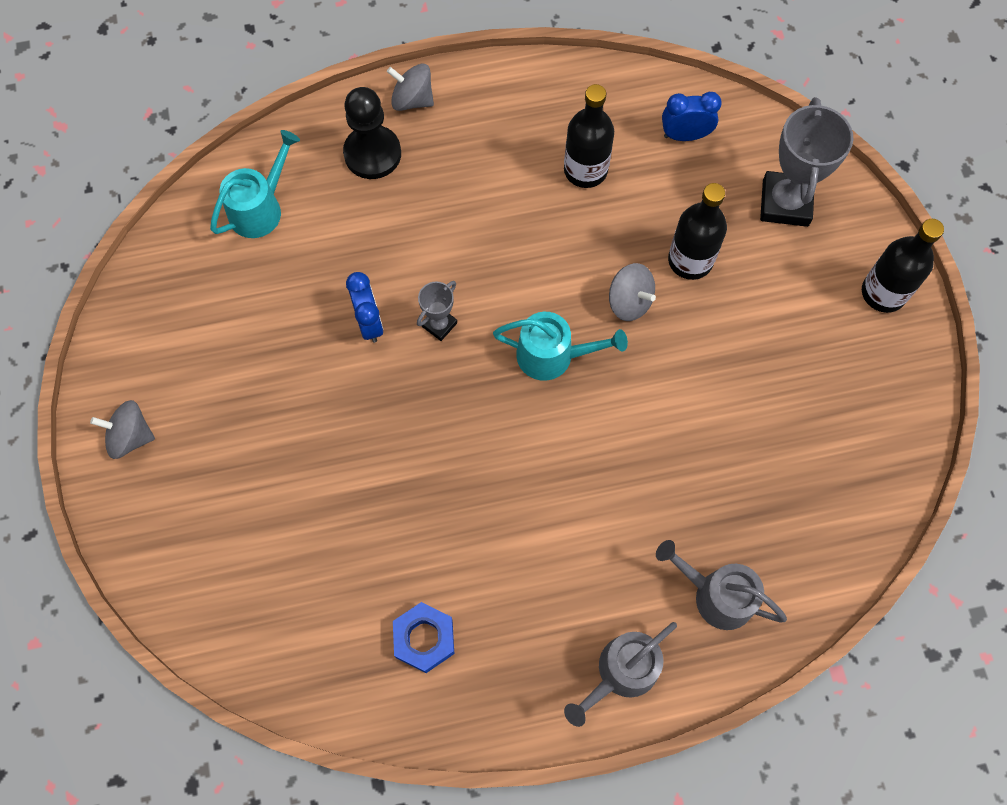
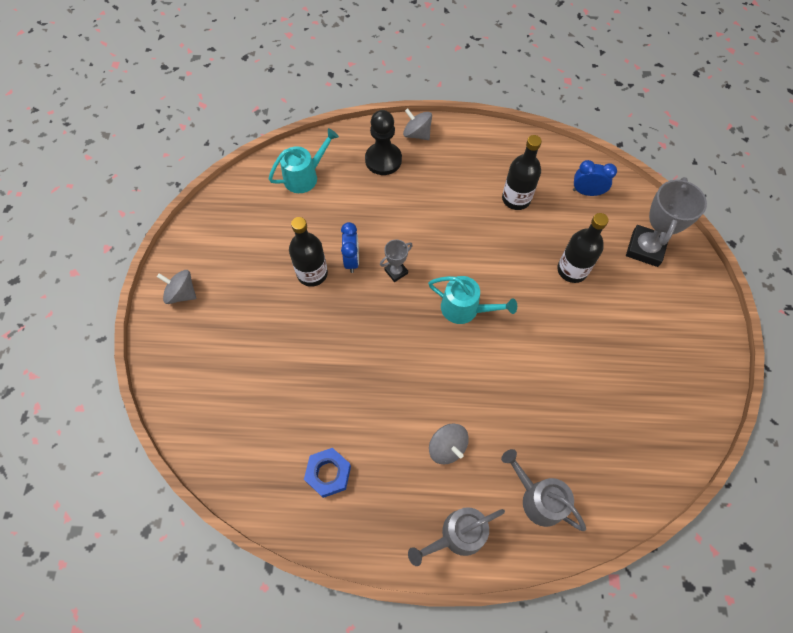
camera: 15 degrees right, 5 degrees down
grey spinning top [609,263,656,321] -> grey spinning top moved to [429,423,469,464]
black bottle [862,219,944,313] -> black bottle moved to [289,217,328,287]

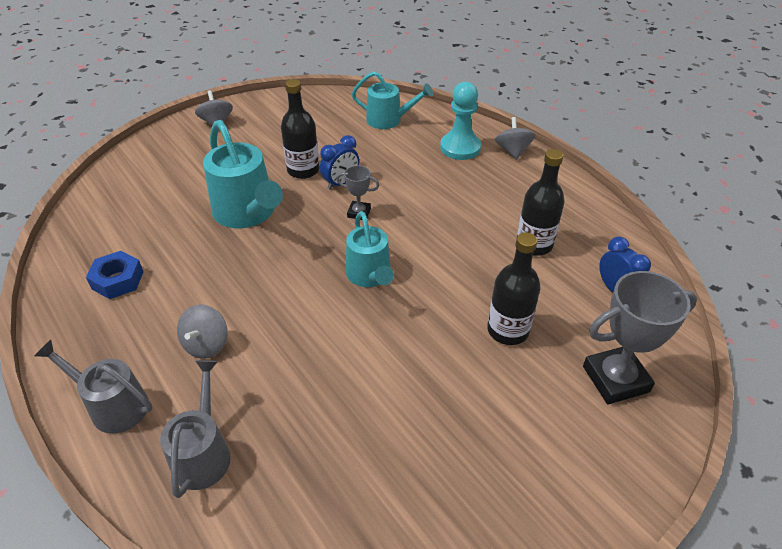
camera: 50 degrees right, 20 degrees down
black pawn [365,110,402,175] -> turquoise pawn [440,82,481,160]
none -> turquoise watering can [203,120,283,228]

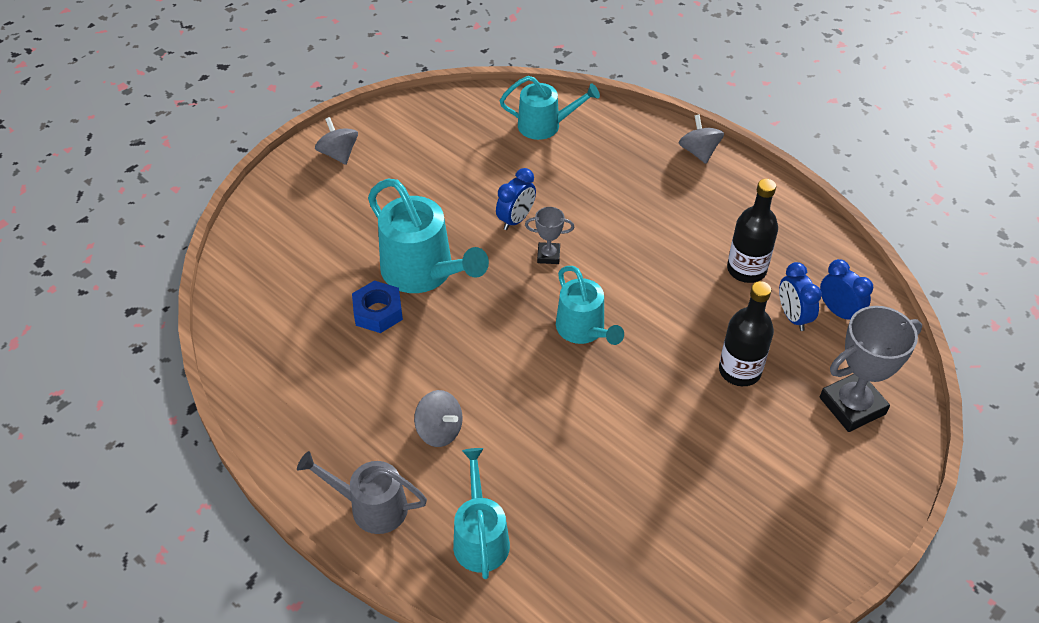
camera: 10 degrees left, 5 degrees up
blue nut [86,251,144,299] -> blue nut moved to [352,281,403,333]
grey watering can [160,360,231,498] -> turquoise watering can [453,448,510,579]
grey spinning top [177,304,228,359] -> grey spinning top turned 60 degrees counterclockwise [414,390,463,447]
black bottle [281,79,319,179] -> none
turquoise pawn [440,82,481,160] -> none
none -> blue clock [779,262,822,331]

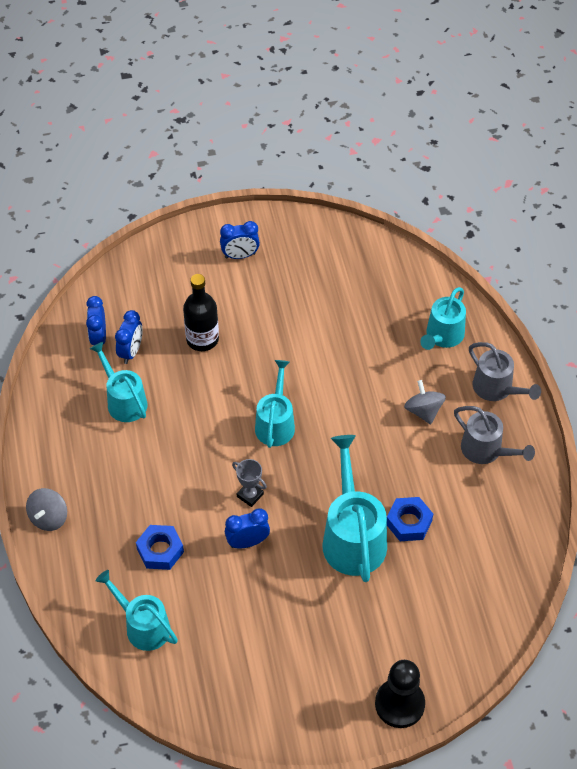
camera: 145 degrees left, 5 degrees up
grey spinning top [315,117,358,165] -> none
black bottle [727,179,778,283] -> turquoise watering can [90,342,147,422]
grey trophy [820,306,922,432] -> none
none -> blue nut [136,525,184,570]
none -> blue clock [220,221,260,259]
none -> black pawn [375,660,425,728]
none -> grey watering can [454,406,535,464]

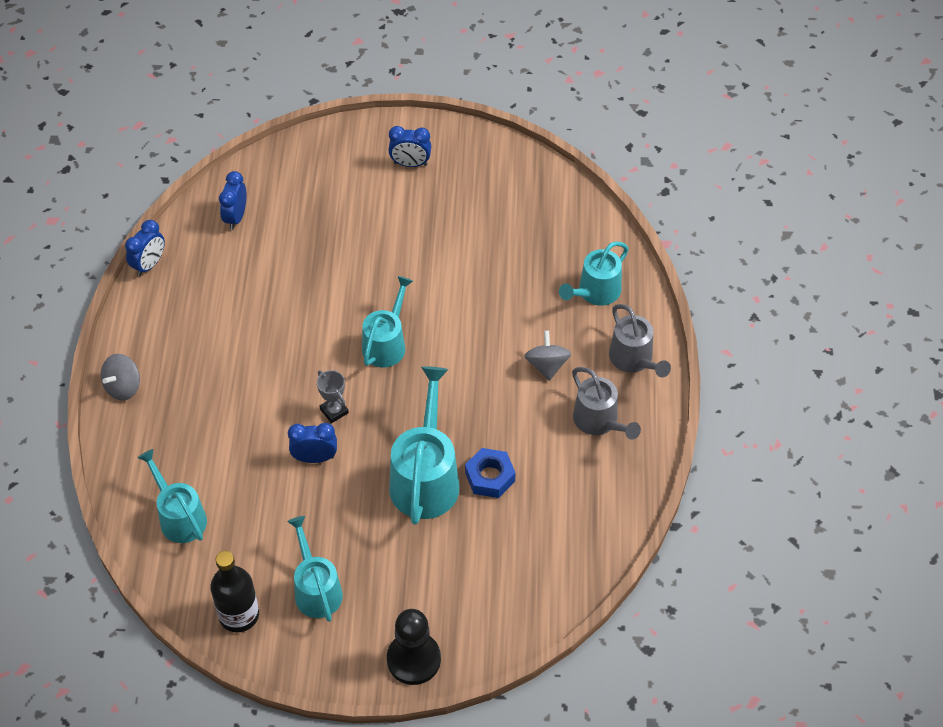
camera: 15 degrees right, 0 degrees up
turquoise watering can [90,342,147,422] -> turquoise watering can moved to [287,516,343,622]
blue clock [115,310,143,364] -> blue clock moved to [125,220,165,276]
blue nut [136,525,184,570] -> none
black bottle [183,274,219,351] -> black bottle moved to [210,551,259,632]

